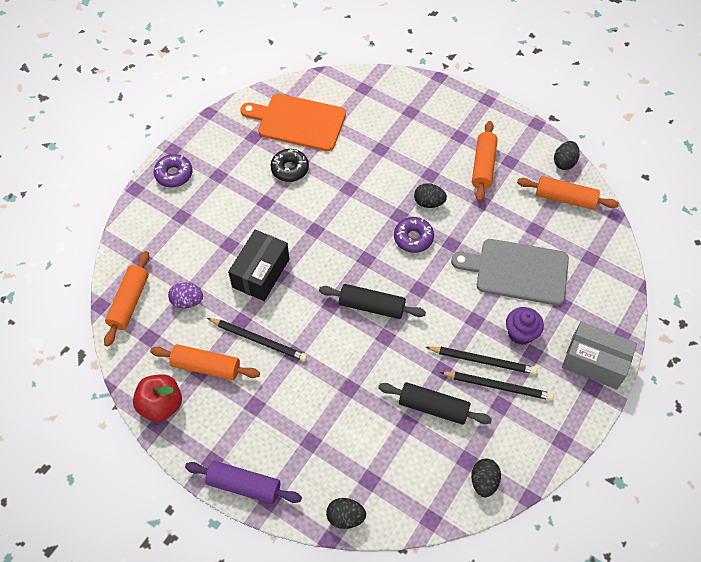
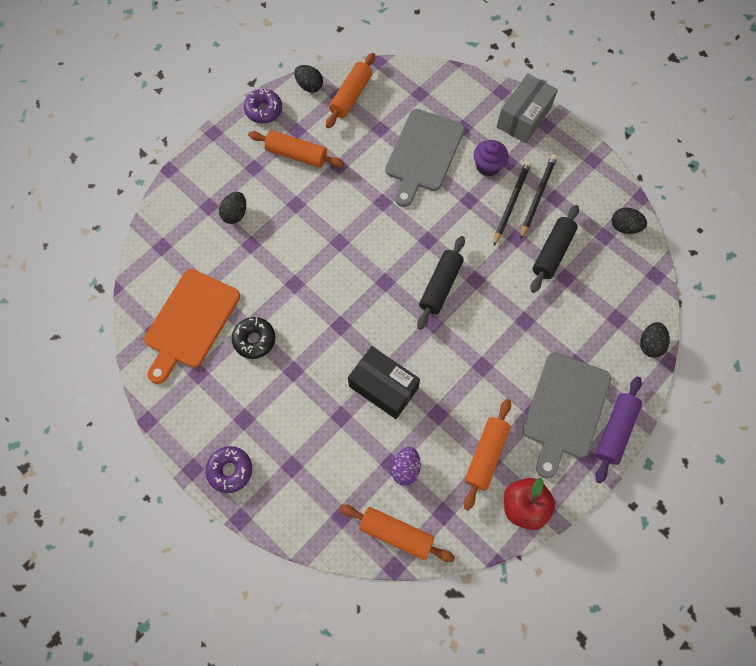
camera: 80 degrees left, 10 degrees up
black pencil [207,318,307,361] -> none
purple donut [394,217,434,253] -> purple donut moved to [244,88,282,123]
black egg [414,183,447,208] -> black egg moved to [219,192,246,224]
none -> grey cutting board [523,352,611,479]

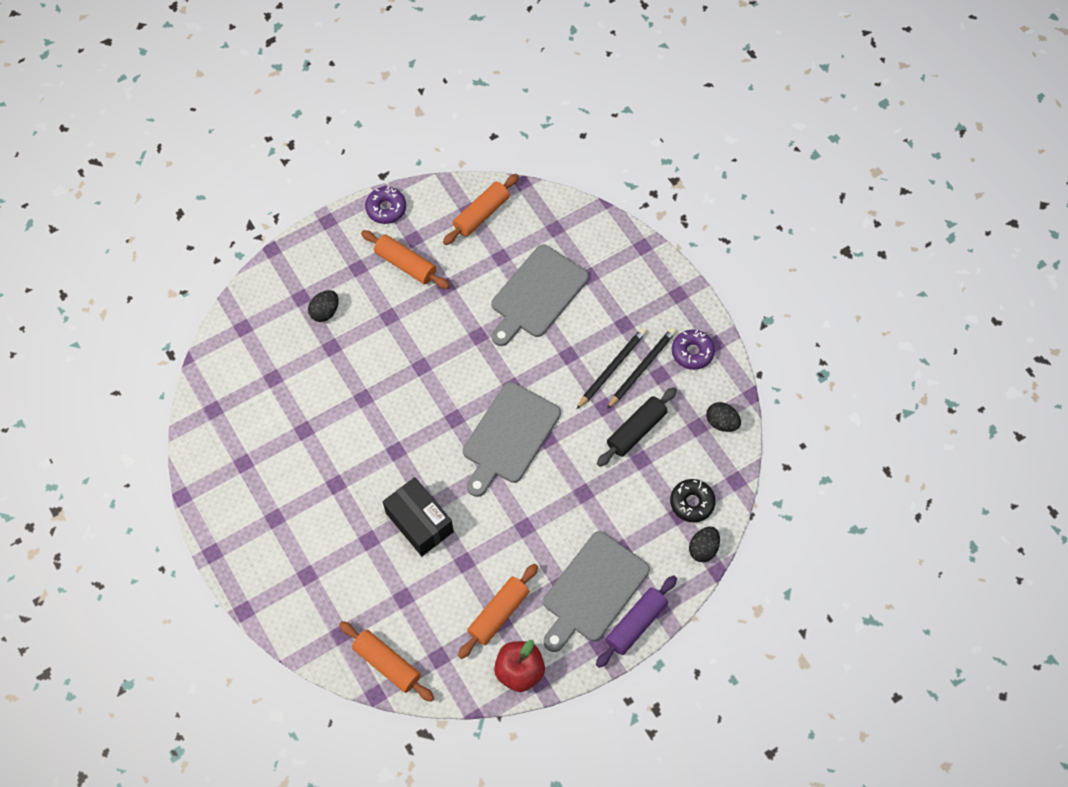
camera: 15 degrees right, 5 degrees down
orange cutting board [144,269,240,384] -> none
purple donut [206,446,252,493] -> purple donut moved to [672,330,715,370]
black donut [232,317,275,359] -> black donut moved to [670,479,716,522]
black egg [294,65,323,93] -> none
purple egg [391,447,421,486] -> none
black rolling pin [417,236,465,330] -> grey cutting board [463,382,561,497]
purple cupcake [474,140,509,177] -> none
grey box [497,73,558,143] -> none

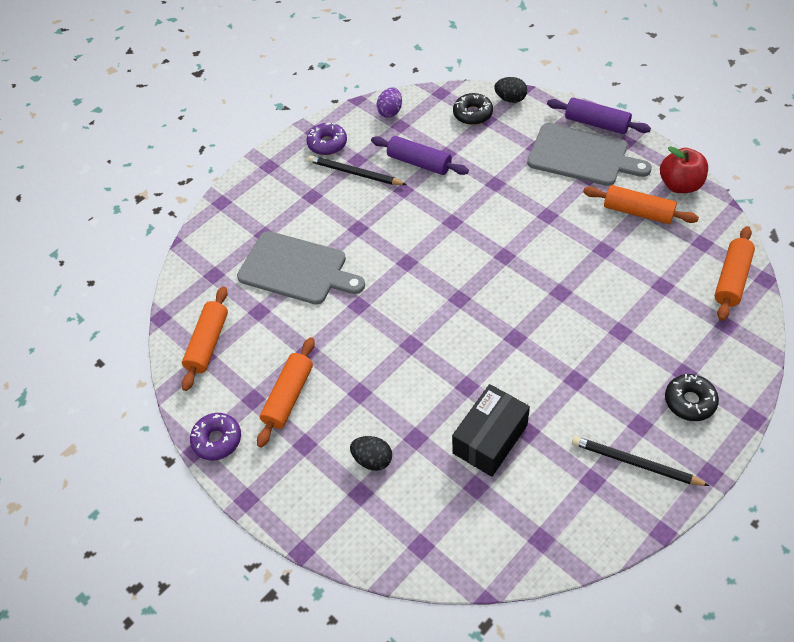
camera: 100 degrees left, 10 degrees down
black box [383,477,454,556] -> black box moved to [452,384,530,477]
orange rolling pin [443,174,519,245] -> orange rolling pin turned 75 degrees clockwise [182,286,228,391]
grey cutting board [463,382,561,497] -> none
black pencil [577,328,646,409] -> black pencil moved to [572,436,710,486]
black rolling pin [597,387,677,467] -> purple rolling pin [371,136,469,175]
black egg [706,402,741,432] -> purple egg [376,87,402,118]
none -> black donut [665,374,719,421]

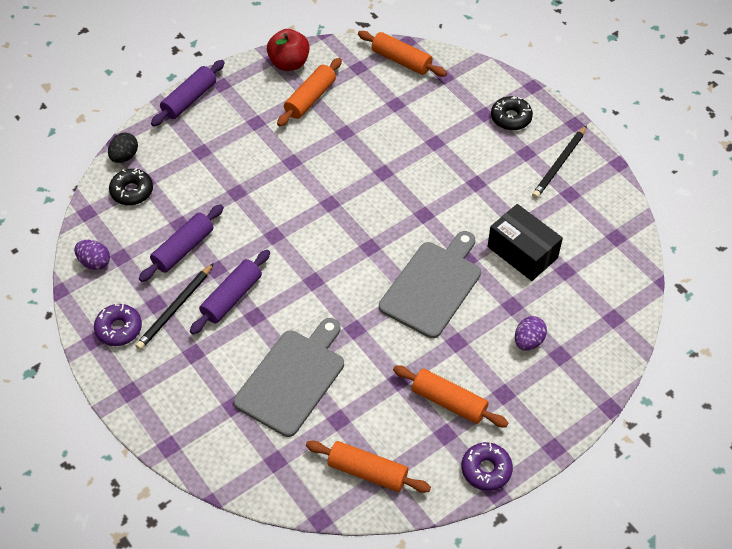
camera: 85 degrees left, 0 degrees up
black egg [350,436,392,471] -> purple egg [515,316,547,351]
grey cutting board [527,123,652,186] -> grey cutting board moved to [379,231,481,338]
none -> purple rolling pin [190,249,270,335]

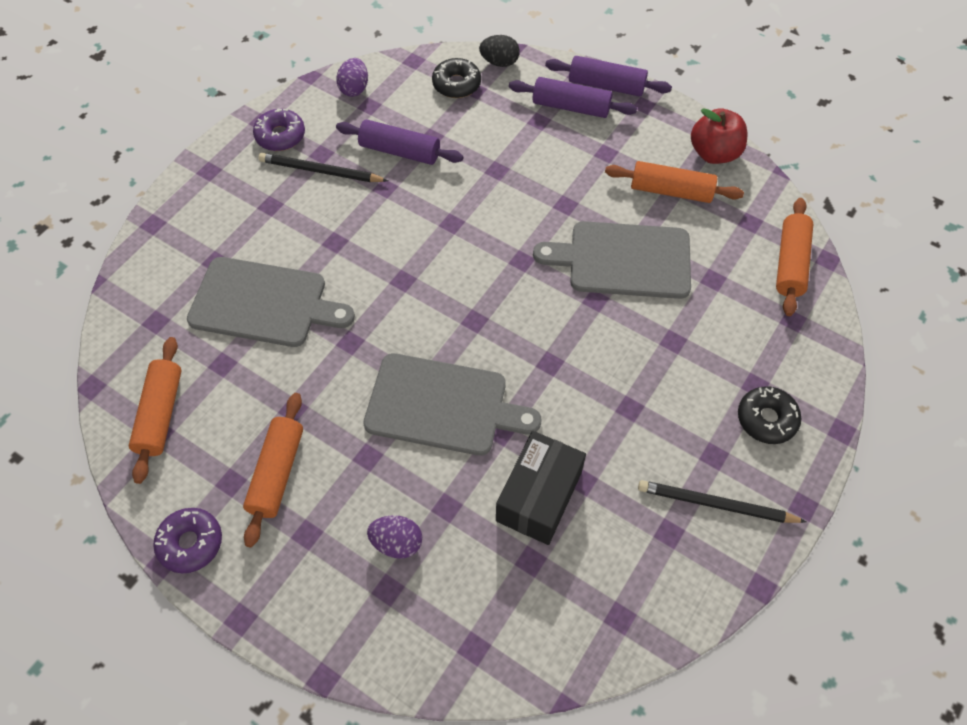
camera: 70 degrees right, 5 degrees up
purple rolling pin [190,249,270,335] -> purple rolling pin moved to [509,77,637,118]
none -> grey cutting board [533,221,691,299]

